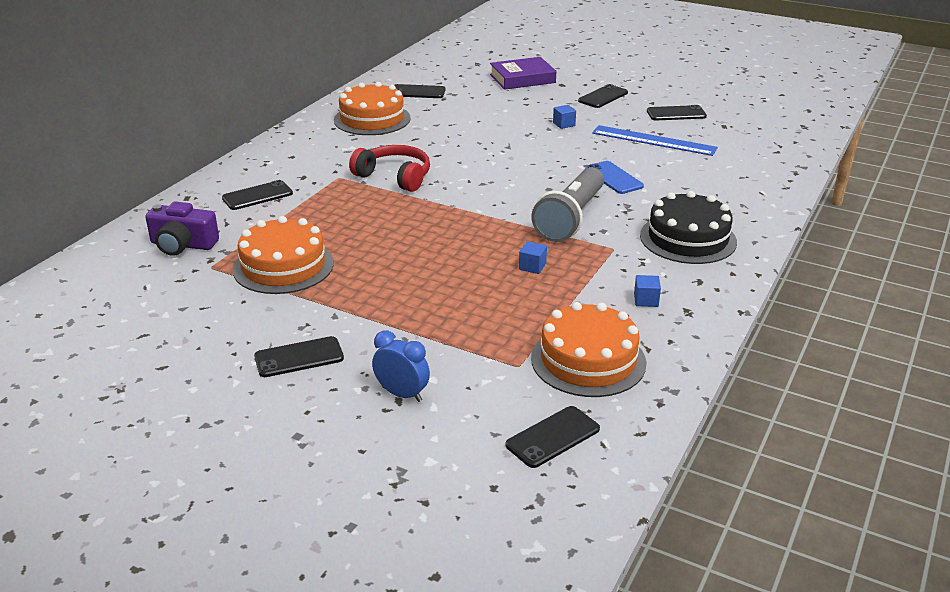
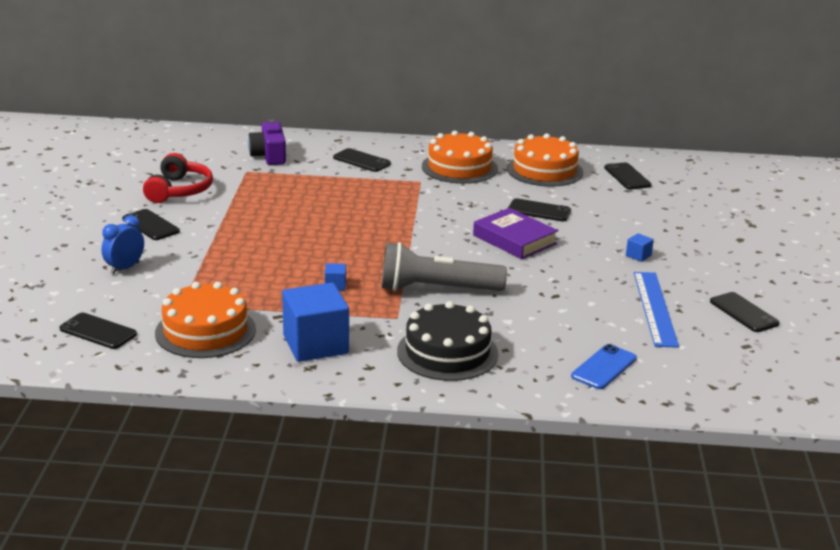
camera: 65 degrees right, 5 degrees down
orange cake [232,216,334,294] -> orange cake moved to [422,131,498,184]
red headphones [349,145,430,192] -> red headphones moved to [143,153,213,203]
blue clock [372,330,430,402] -> blue clock turned 150 degrees counterclockwise [102,215,144,274]
purple book [490,57,556,90] -> purple book moved to [473,208,558,259]
black phone [578,84,628,108] -> black phone moved to [508,198,571,222]
blue phone [585,161,644,194] -> blue phone moved to [571,344,637,389]
blue cube [634,275,661,307] -> blue cube [282,283,349,362], size x2.45

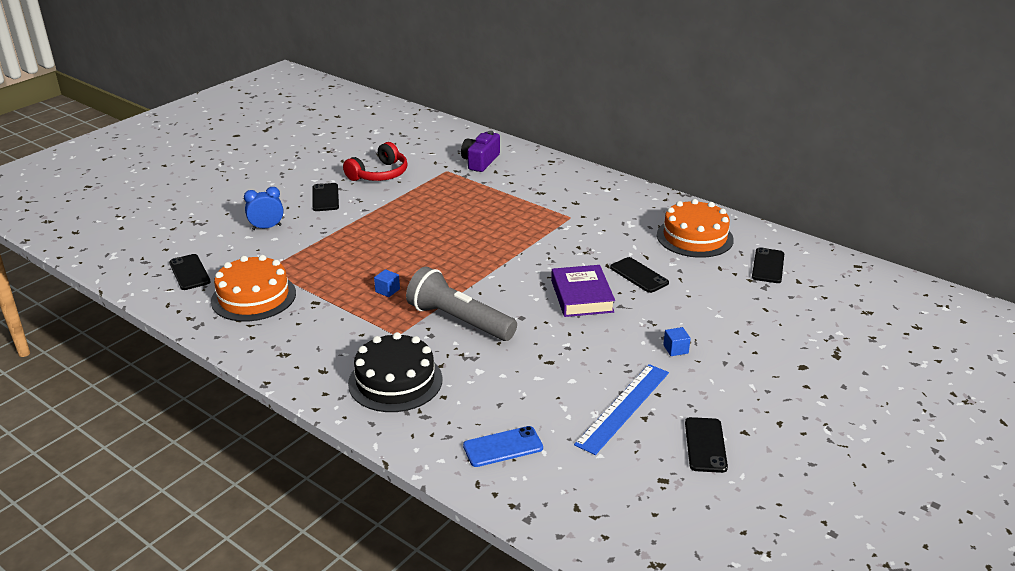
camera: 35 degrees right, 5 degrees up
blue cube [282,283,349,362] -> none
black phone [333,148,391,172] -> none
orange cake [422,131,498,184] -> none

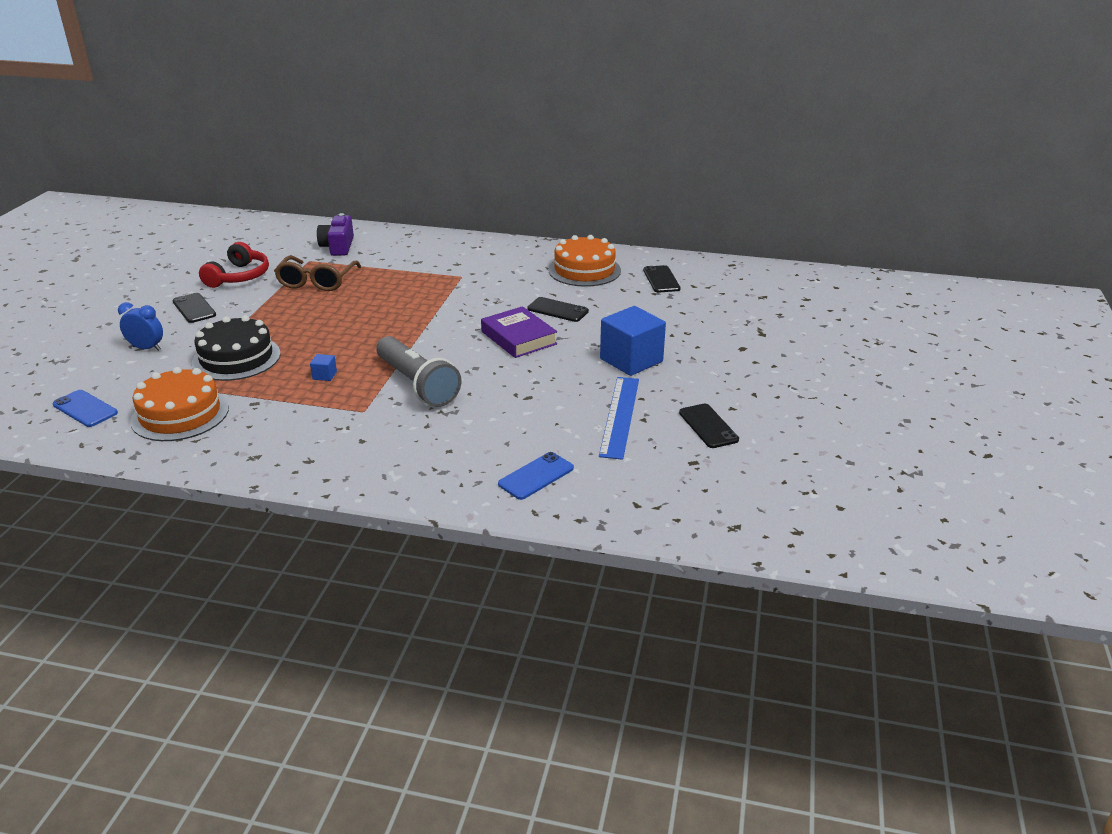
camera: 25 degrees left, 0 degrees up
black phone [169,254,210,290] -> blue phone [53,390,118,427]
blue clock [244,187,283,230] -> blue clock turned 60 degrees clockwise [118,302,163,351]
black cake [348,332,443,412] -> black cake moved to [192,315,280,381]
grey flashlight [406,266,517,341] -> grey flashlight turned 135 degrees counterclockwise [376,336,461,407]
blue cube [663,327,691,356] -> blue cube [600,306,666,376], size x2.45
none -> brown glasses [274,256,361,291]

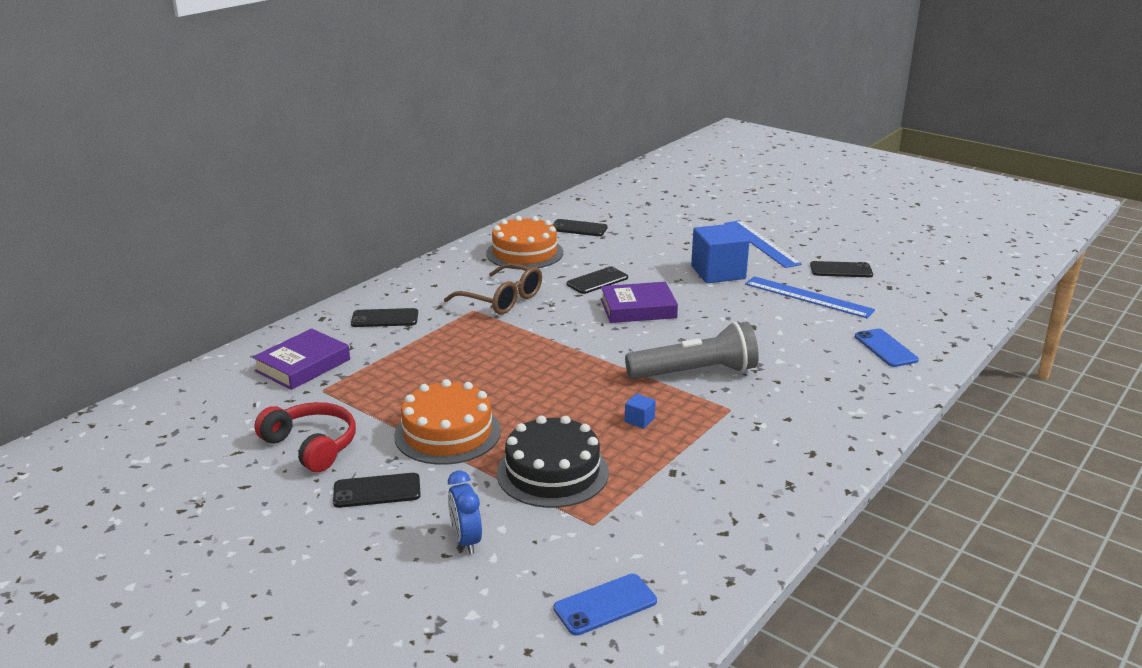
camera: 65 degrees left, 5 degrees down
blue clock [118,302,163,351] -> blue clock turned 60 degrees counterclockwise [448,471,482,554]
orange cake [130,367,229,441] -> orange cake moved to [394,379,501,465]
brown glasses [274,256,361,291] -> brown glasses moved to [444,263,542,314]
purple camera [317,213,354,256] -> purple book [252,329,350,390]
none -> black phone [351,308,418,327]
none -> blue ruler [724,220,802,268]

